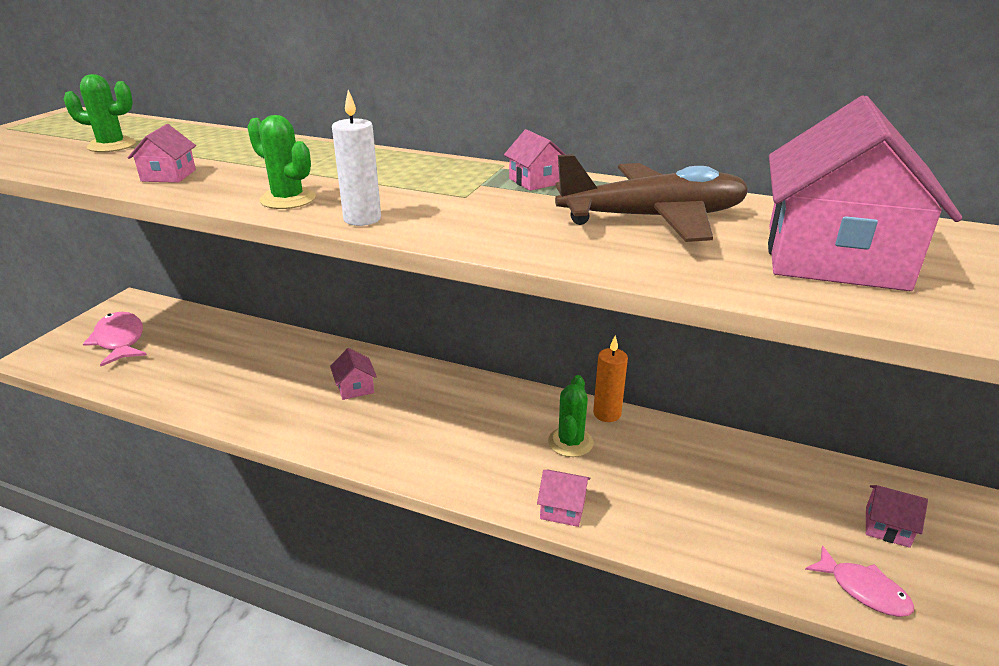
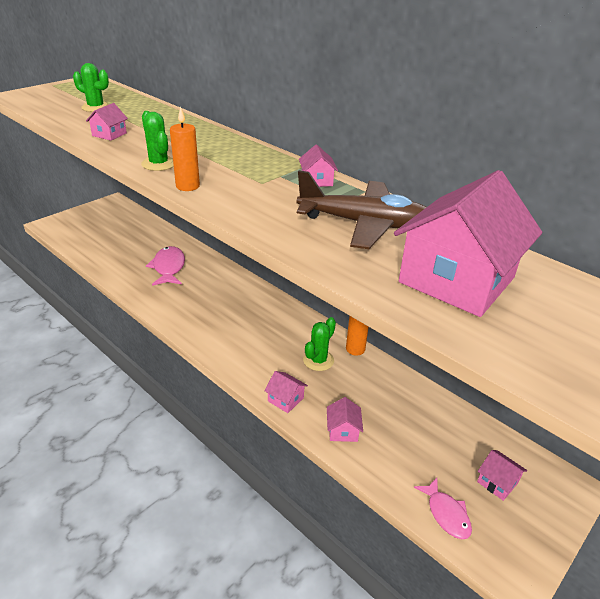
camera: 20 degrees right, 5 degrees up
pink fish [83,312,147,366] -> pink fish moved to [146,246,185,286]
pink house [330,348,377,400] -> pink house moved to [327,397,363,442]
white candle [332,90,381,226] -> orange candle [170,106,200,191]

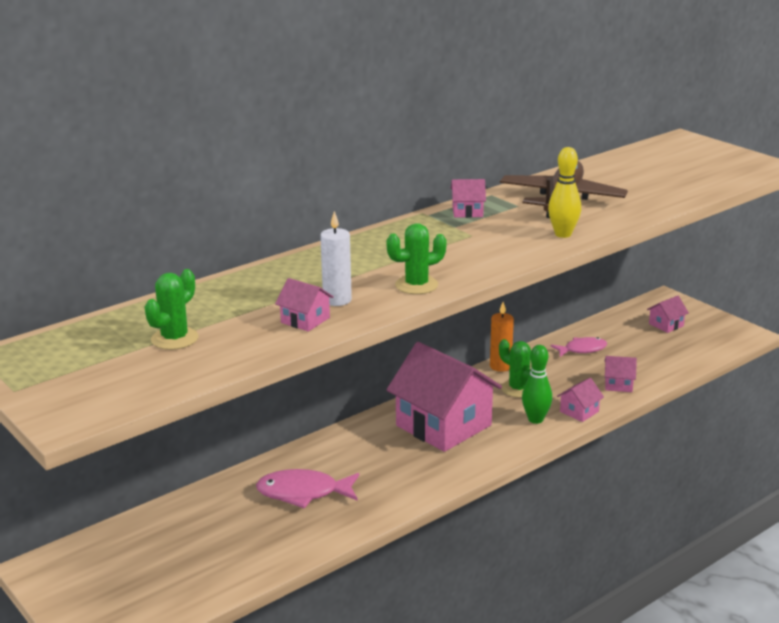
camera: 80 degrees left, 10 degrees down
orange candle [170,106,200,191] -> none
pink house [394,170,542,317] -> pink house moved to [386,342,502,452]
pink fish [414,478,472,539] -> pink fish moved to [551,337,607,357]
none -> white candle [320,211,352,306]
none -> green bowling pin [522,345,552,424]
none -> yellow bowling pin [548,147,581,238]

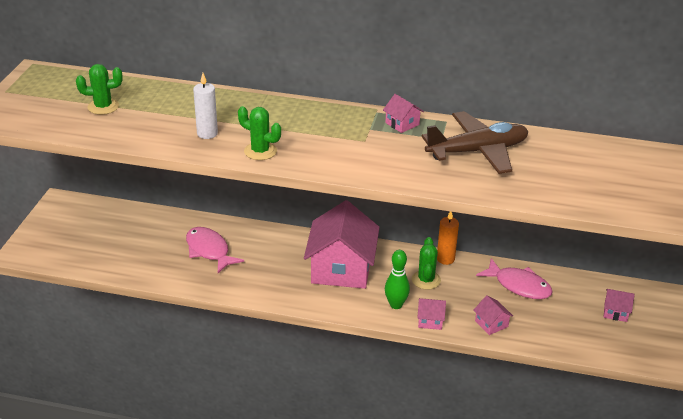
camera: 50 degrees right, 10 degrees up
pink house [275,278,334,332] -> none
yellow bowling pin [548,147,581,238] -> none
pink fish [551,337,607,357] -> pink fish [476,258,553,299], size x1.52

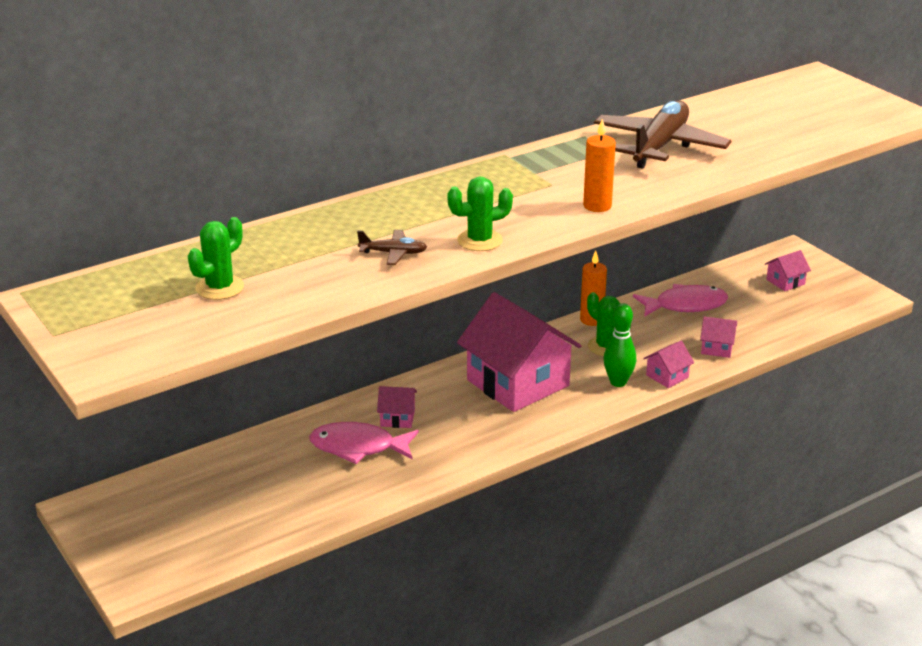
camera: 45 degrees left, 5 degrees down
white candle [193,73,218,139] -> brown plane [357,230,427,265]
pink house [383,94,424,133] -> pink house moved to [377,386,417,428]
none -> orange candle [583,119,616,212]

